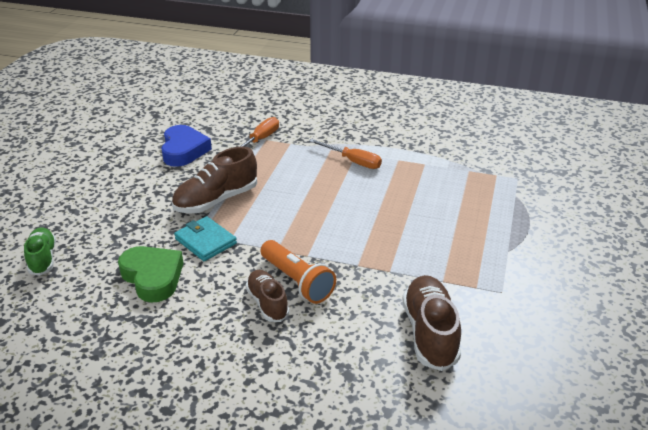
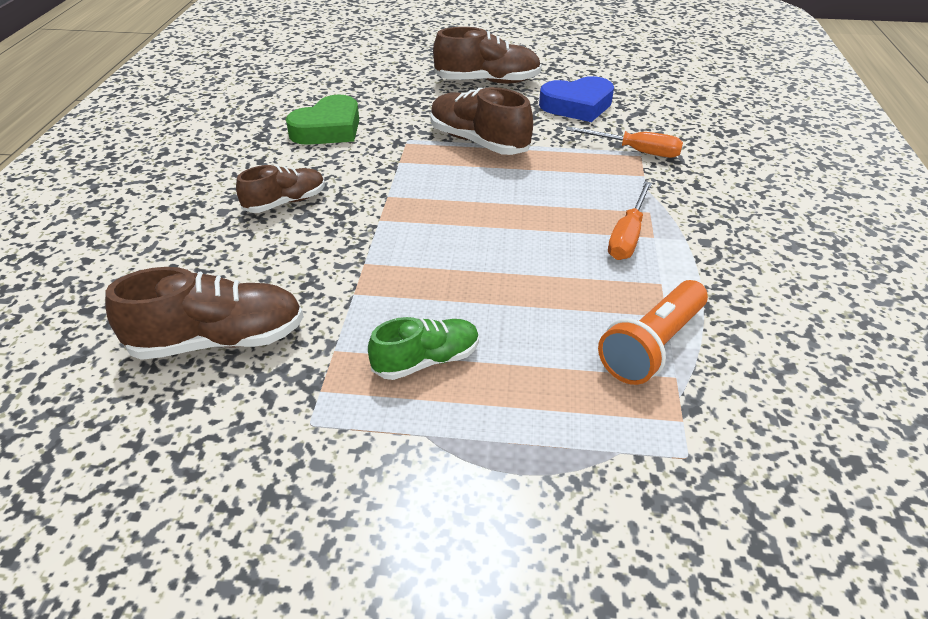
camera: 80 degrees right, 5 degrees up
green shoe [24,227,56,275] -> green shoe moved to [368,317,479,380]
turquoise wallet [174,216,237,261] -> none
orange flashlight [261,240,336,304] -> orange flashlight moved to [598,280,708,385]
none -> brown shoe [433,27,541,84]

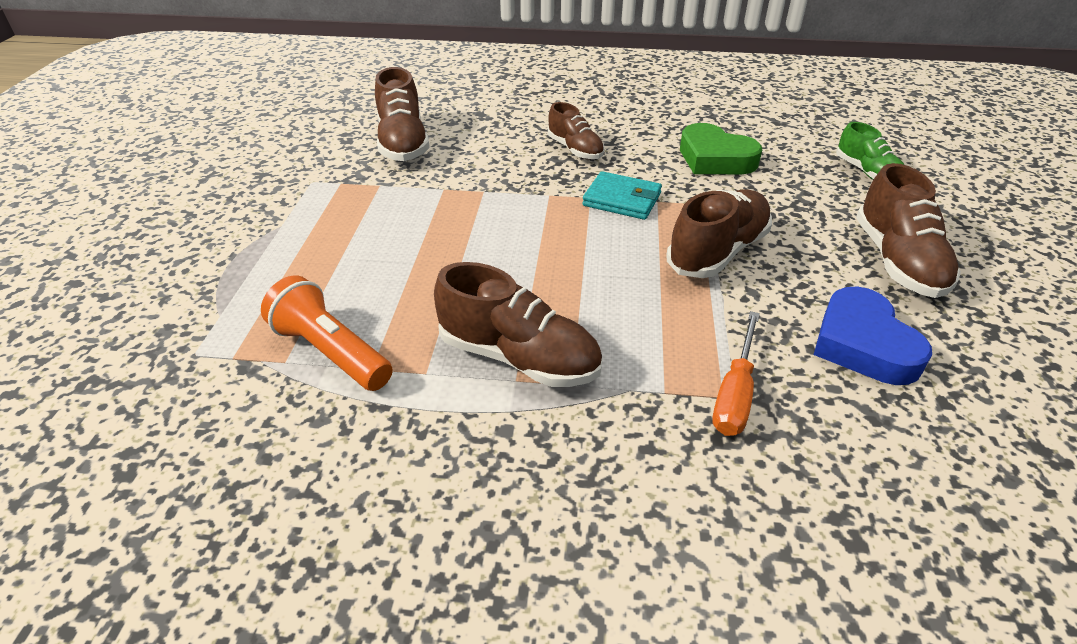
camera: 90 degrees right, 0 degrees up
green shoe [368,317,479,380] -> green shoe moved to [836,122,904,180]
orange screwdriver [608,181,652,260] -> brown shoe [434,262,602,387]
none -> turquoise wallet [582,171,662,220]

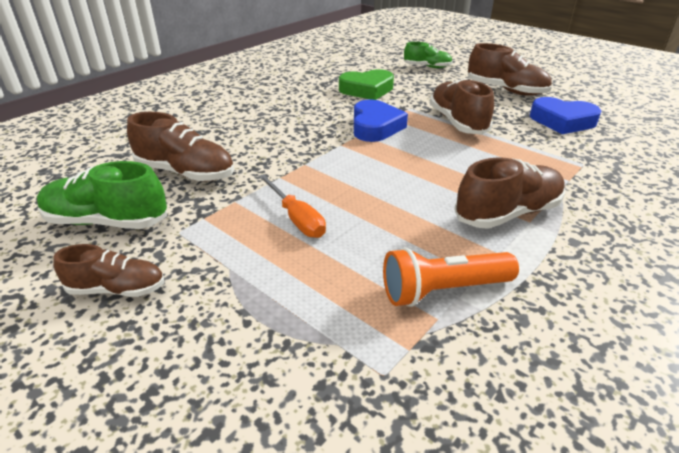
camera: 55 degrees left, 5 degrees down
brown shoe [548,102,605,160] -> brown shoe moved to [53,244,164,297]
turquoise wallet [582,171,662,220] -> blue heart [354,99,408,142]
orange screwdriver [713,311,760,436] -> orange screwdriver moved to [258,174,326,238]
none -> green shoe [37,161,167,229]

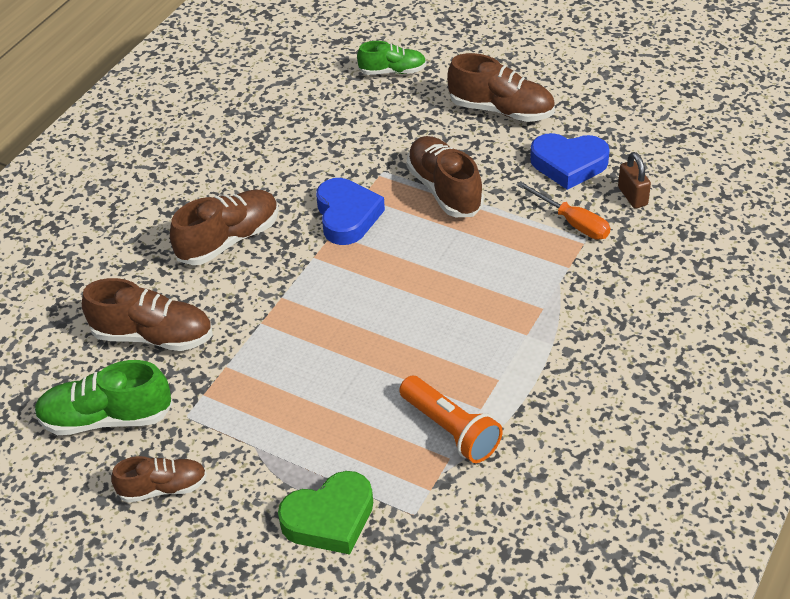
camera: 10 degrees left, 10 degrees up
orange screwdriver [258,174,326,238] -> orange screwdriver moved to [516,181,610,240]
green heart [339,69,394,100] -> green heart moved to [278,471,373,555]
orange flashlight [383,247,519,307] -> orange flashlight turned 105 degrees counterclockwise [399,376,503,463]
brown shoe [454,157,565,229] -> brown shoe moved to [170,189,279,265]
none -> brown padlock [618,152,651,209]

